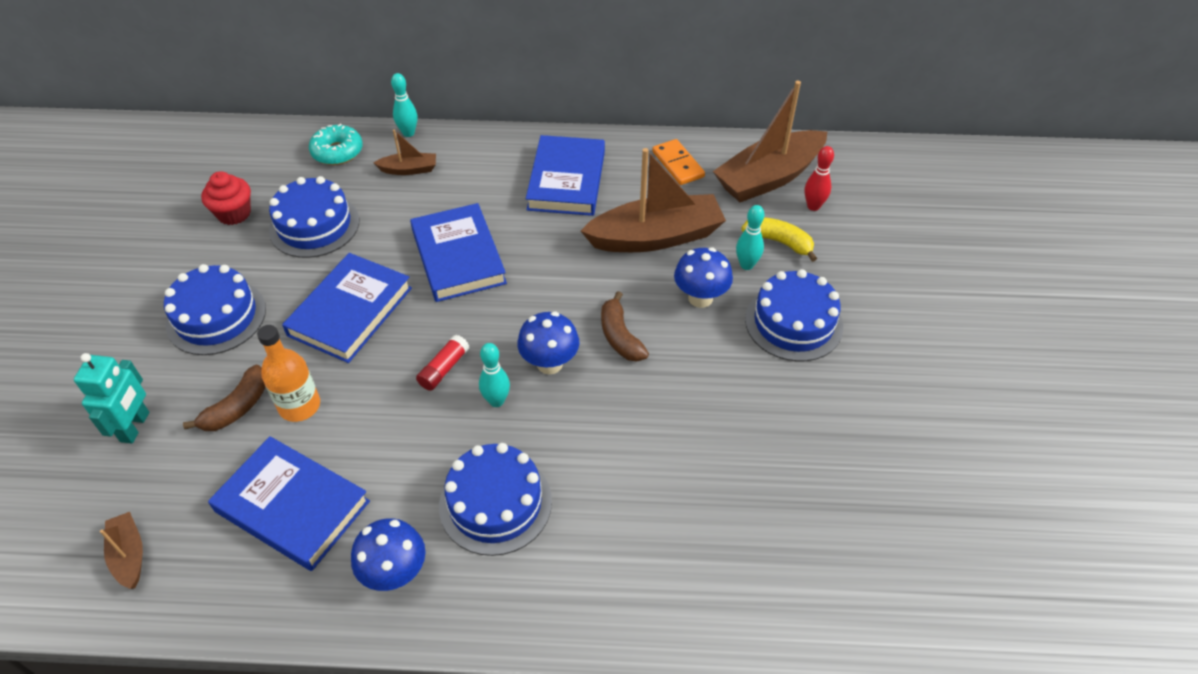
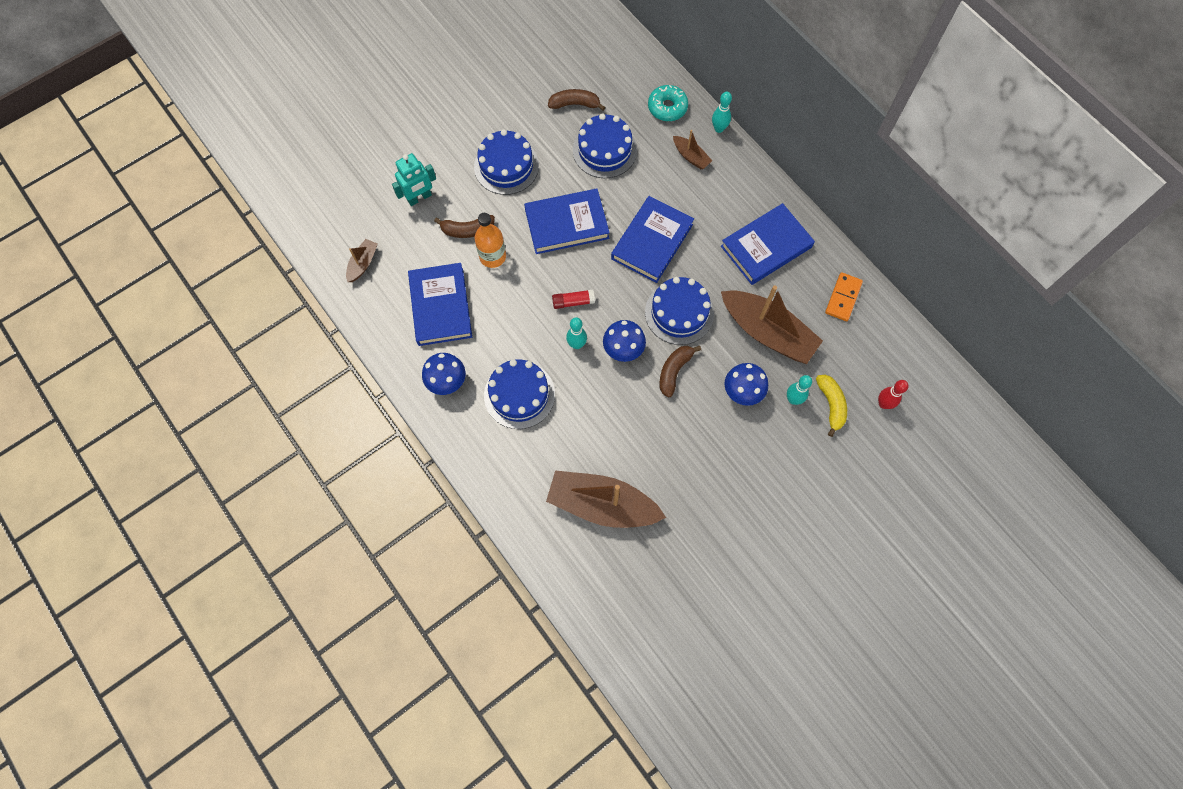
camera: 50 degrees right, 20 degrees up
red cupcake [201,171,251,225] -> brown banana [548,89,605,111]
brown boat [713,81,827,202] -> brown boat moved to [546,470,666,528]
blue cake [745,269,843,362] -> blue cake moved to [645,277,714,345]

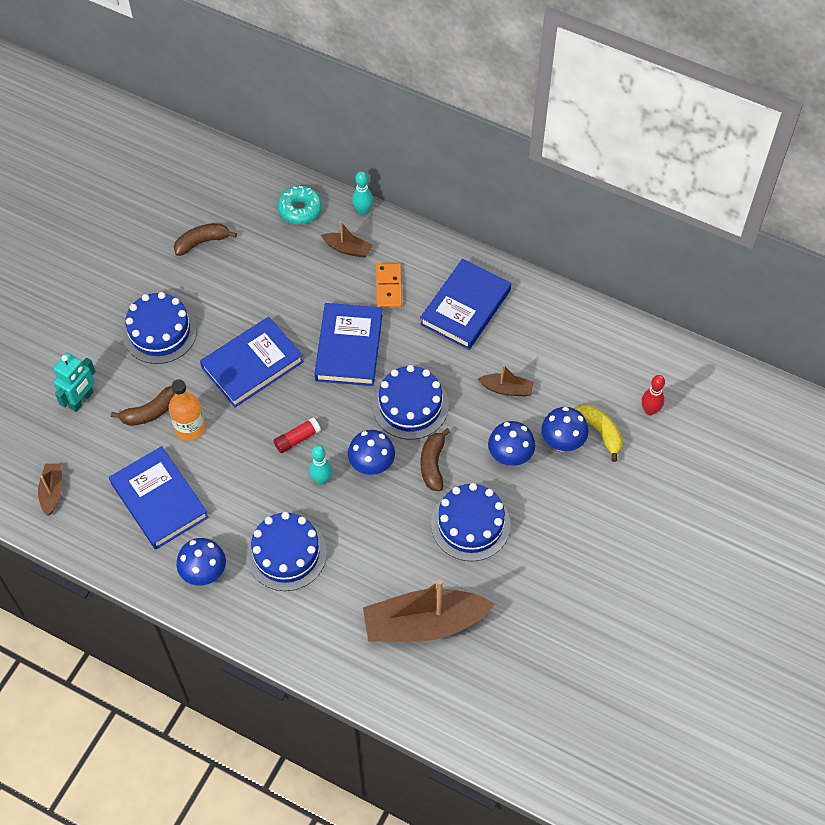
camera: 25 degrees left, 10 degrees down
blue cake [573,113,637,178] -> blue cake moved to [431,483,511,561]
brown boat [721,285,823,364] -> brown boat [478,364,534,397], size x0.47
turquoise bowling pin [787,375,812,405] -> blue mushroom [541,407,589,452]
orange domino [825,272,863,321] -> orange domino moved to [376,263,402,308]

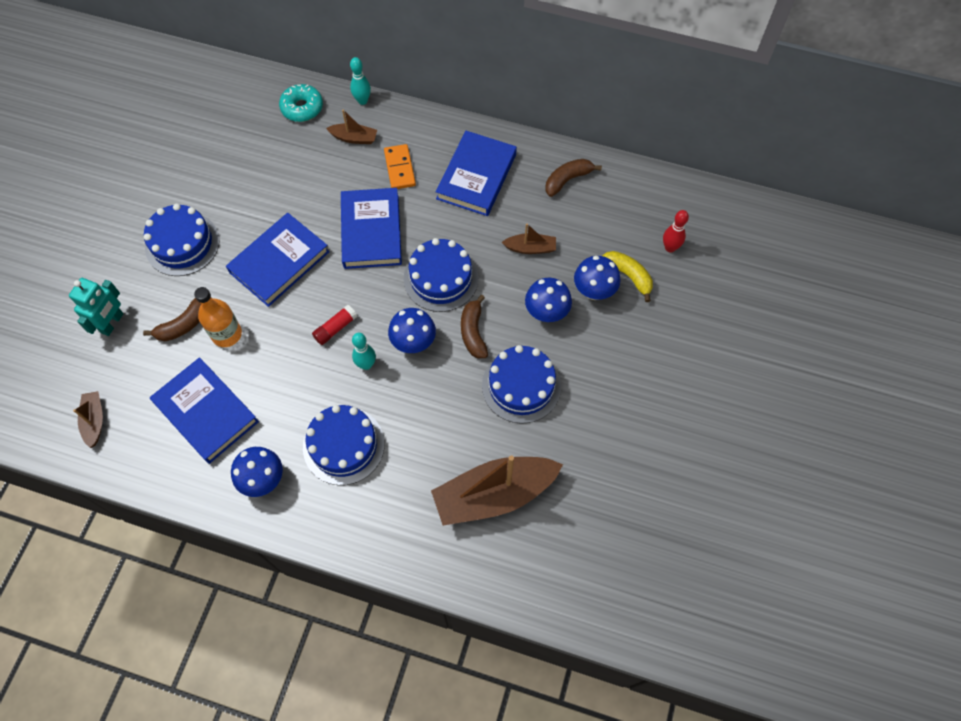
camera: 10 degrees left, 5 degrees up
brown banana [174,223,237,256] -> brown banana moved to [546,159,602,197]

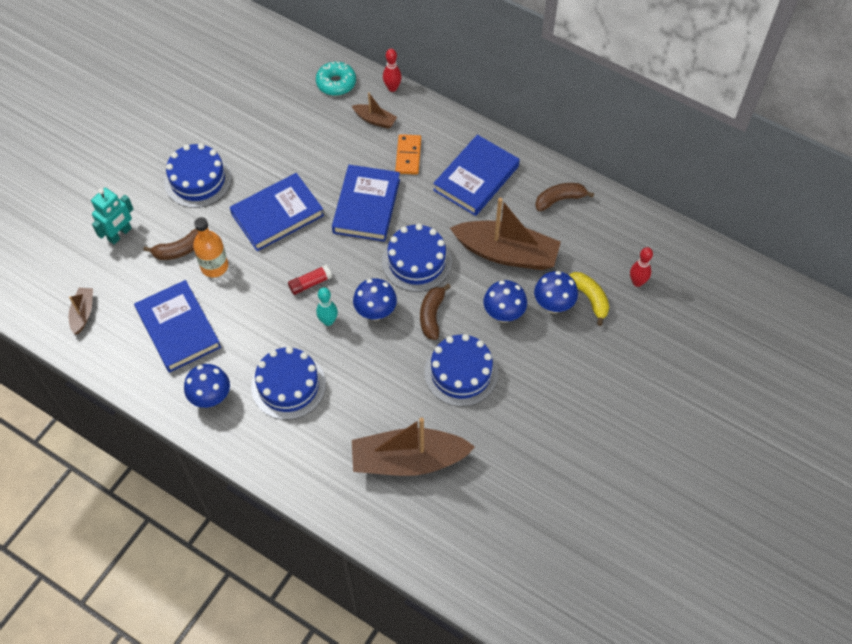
camera: 15 degrees right, 5 degrees down
turquoise bowling pin [350,57,371,105] -> red bowling pin [383,49,402,92]
brown boat [502,224,556,254] -> brown boat [450,198,561,270], size x2.15

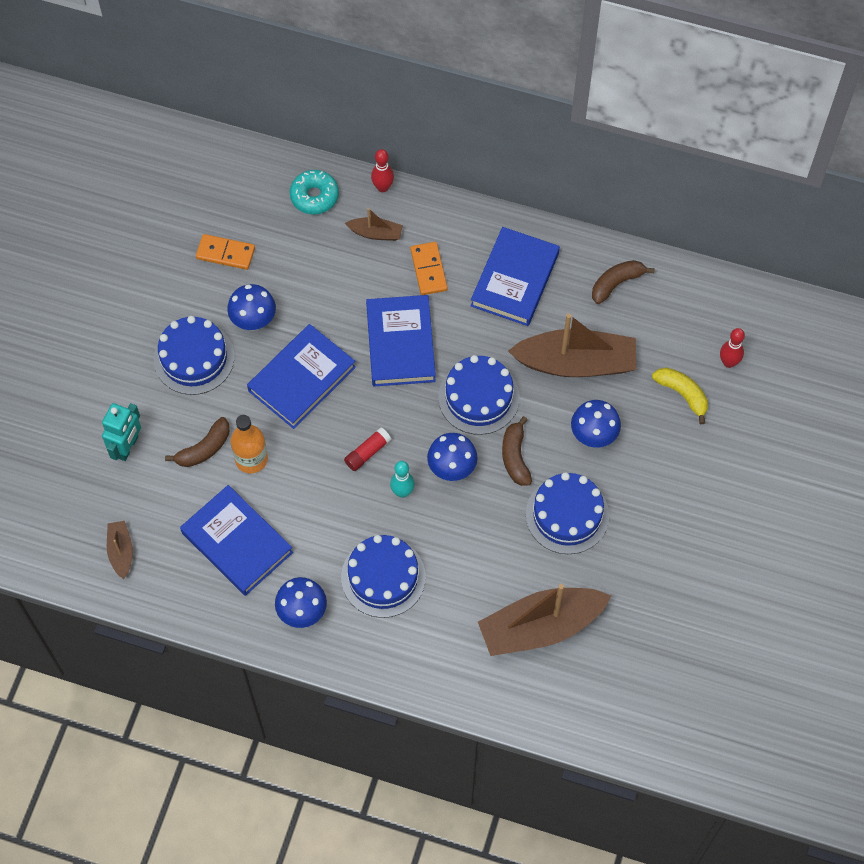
camera: 15 degrees left, 5 degrees up
blue mushroom [534,271,578,313] -> blue mushroom moved to [227,284,276,330]
none -> orange domino [196,234,255,270]

